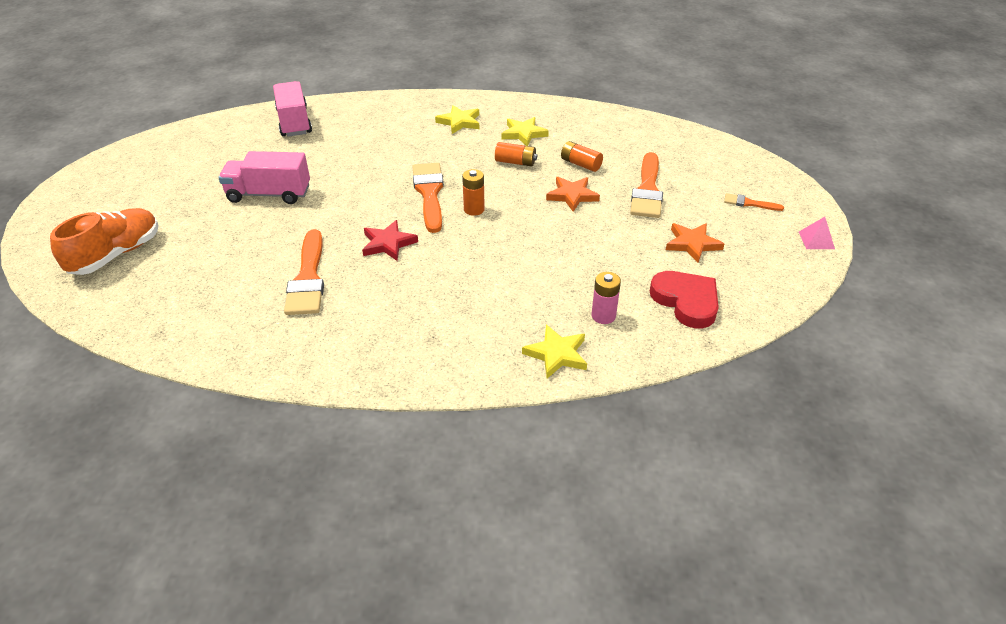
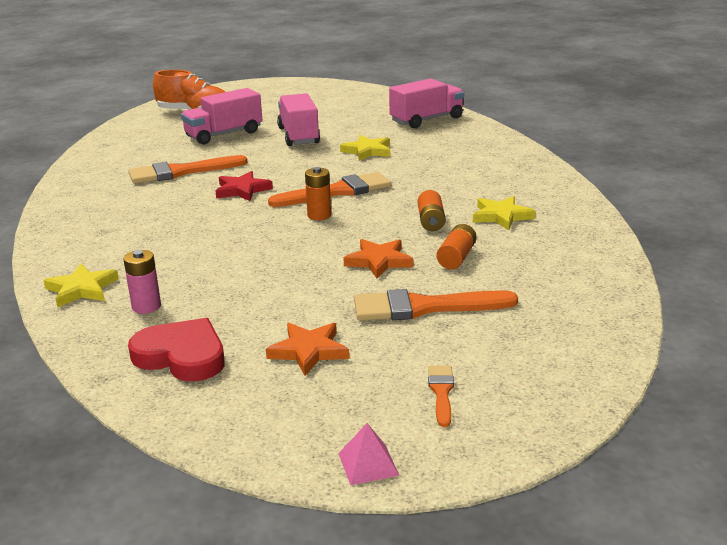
camera: 75 degrees right, 15 degrees down
yellow star [435,105,479,134] -> yellow star moved to [340,135,390,161]
red heart [650,271,719,328] -> red heart turned 105 degrees counterclockwise [128,318,225,382]
none -> pink truck [181,88,262,144]

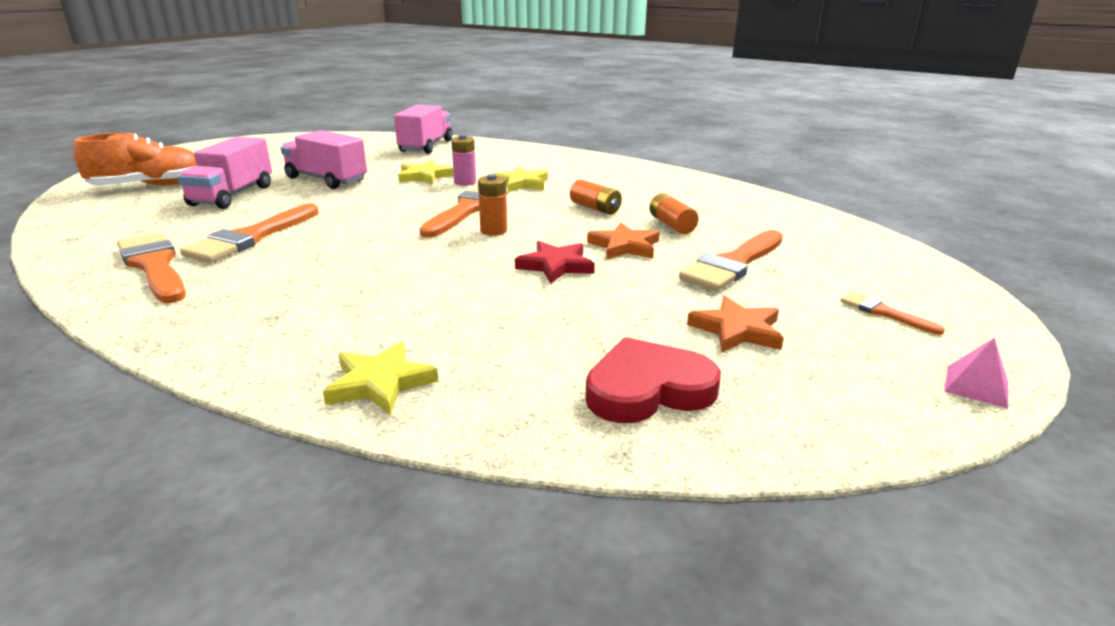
camera: 45 degrees left, 0 degrees up
pink battery [123,250,161,314] -> pink battery moved to [451,134,476,186]
red star [216,171,273,201] -> red star moved to [515,241,595,283]
yellow star [473,196,536,230] -> yellow star moved to [494,167,548,192]
none -> orange brush [117,232,186,303]

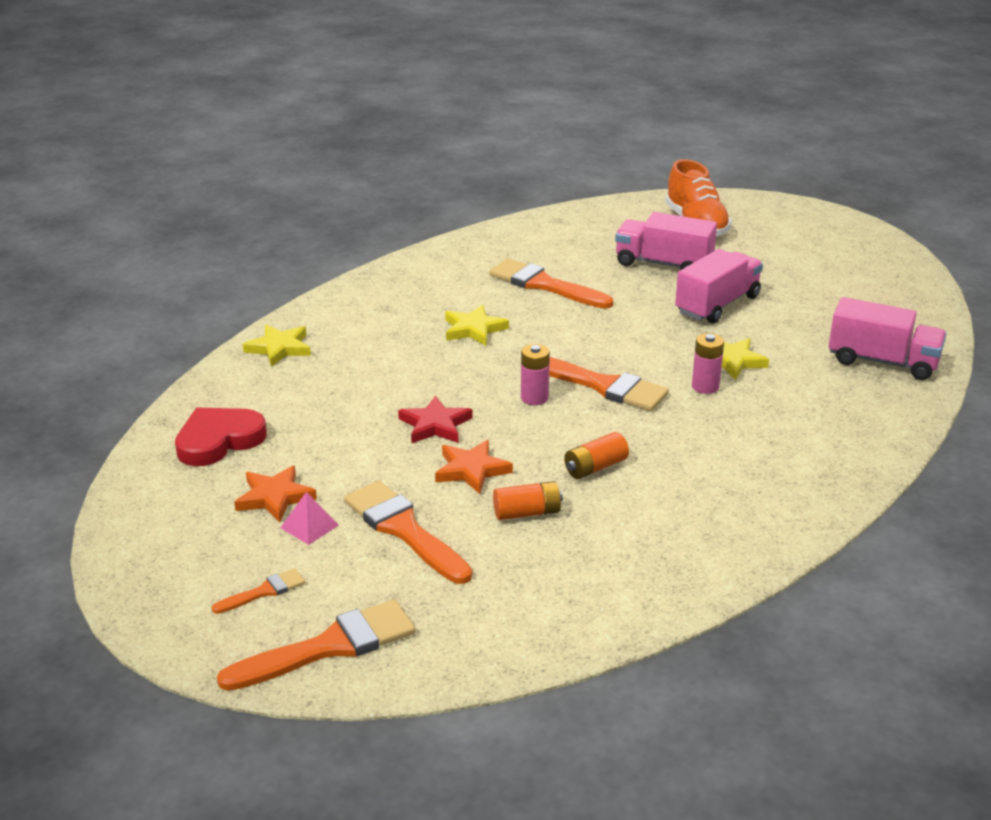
camera: 100 degrees right, 5 degrees up
orange brush [117,232,186,303] -> orange brush moved to [217,600,415,691]
orange battery [478,174,507,236] -> pink battery [521,344,550,405]
yellow star [494,167,548,192] -> yellow star moved to [445,305,509,346]
red heart [585,337,721,423] -> red heart turned 120 degrees counterclockwise [175,408,267,466]
pink pyramid [944,338,1008,408] -> pink pyramid moved to [280,492,339,545]

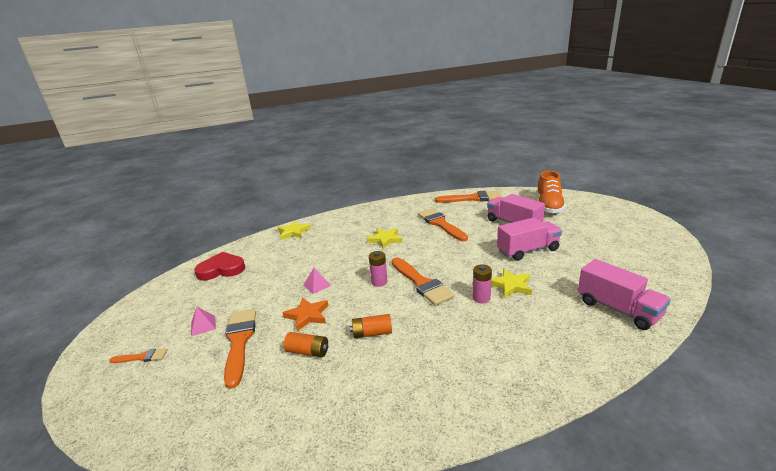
camera: 30 degrees right, 5 degrees down
orange brush [217,600,415,691] -> orange brush moved to [435,191,502,203]
orange star [234,465,317,522] -> none
red star [398,395,473,443] -> pink pyramid [304,268,331,294]

